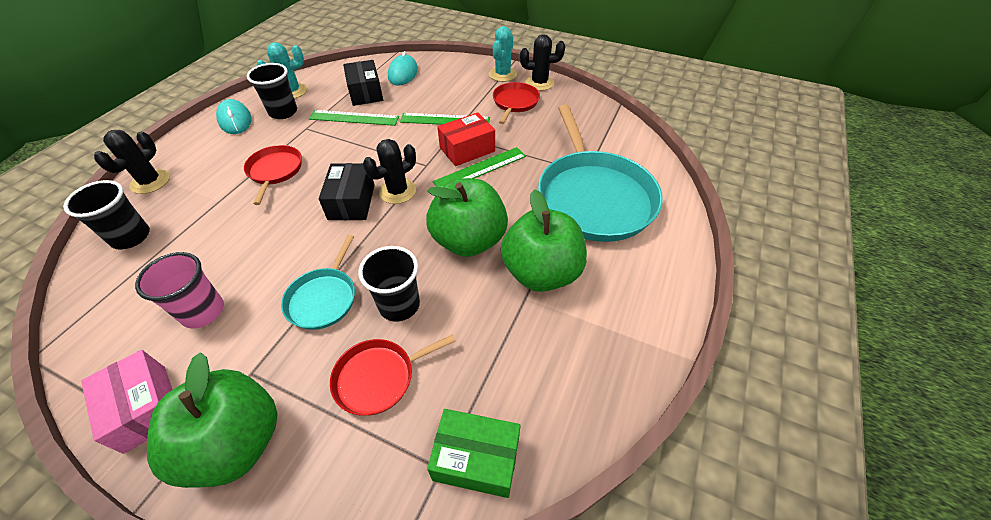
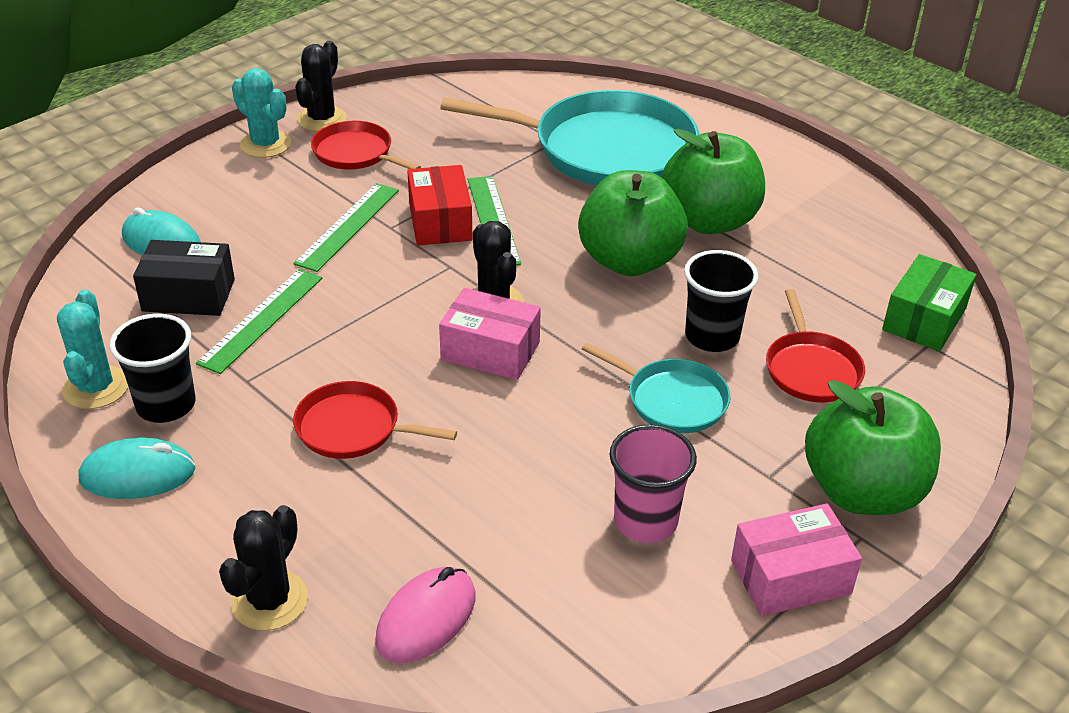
camera: 70 degrees left, 10 degrees down
black cup [63,180,150,249] -> pink mouse [375,567,476,663]
black cactus [94,130,170,194] -> black cactus turned 75 degrees clockwise [219,505,308,631]
black box [319,163,375,220] -> pink box [439,288,541,380]

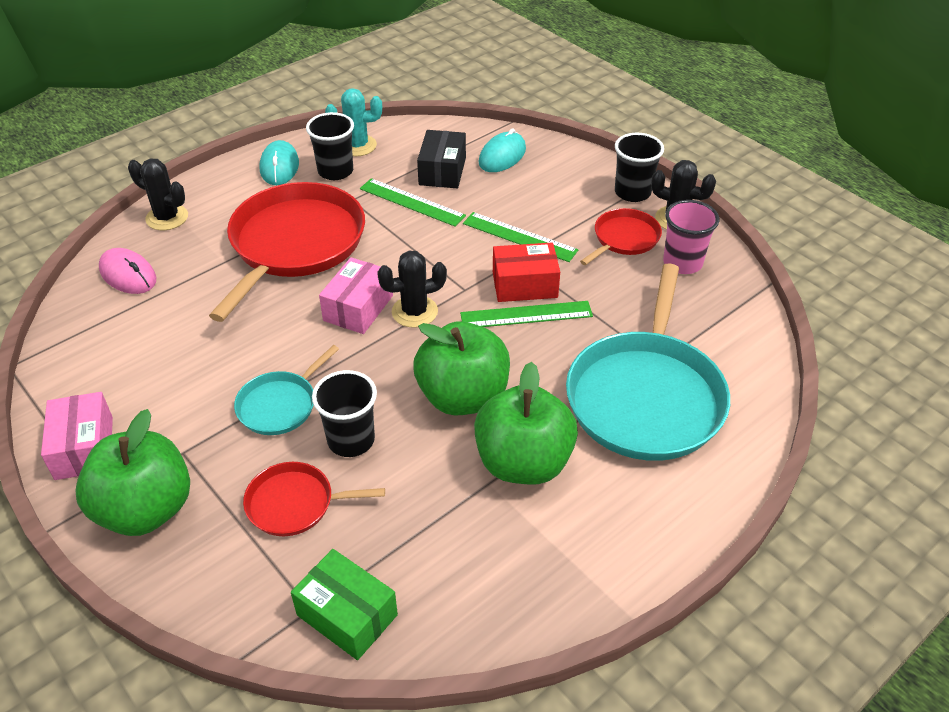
camera: 95 degrees right, 5 degrees up
turquoise cactus [232,68,291,158] -> black cup [615,133,664,202]
red pan [293,381,457,459] -> red pan [209,182,365,322], size x2.03
pink cup [610,424,697,543] -> pink cup moved to [663,200,720,274]

